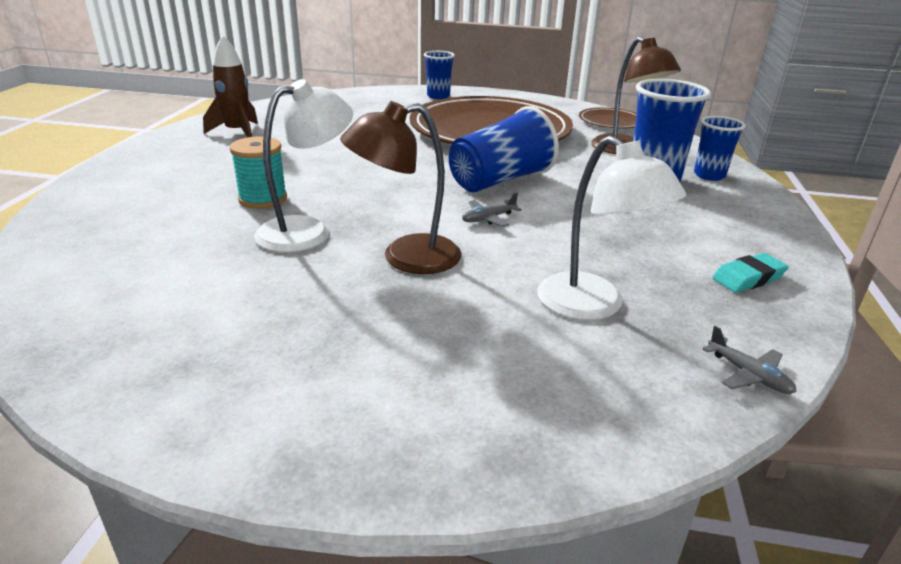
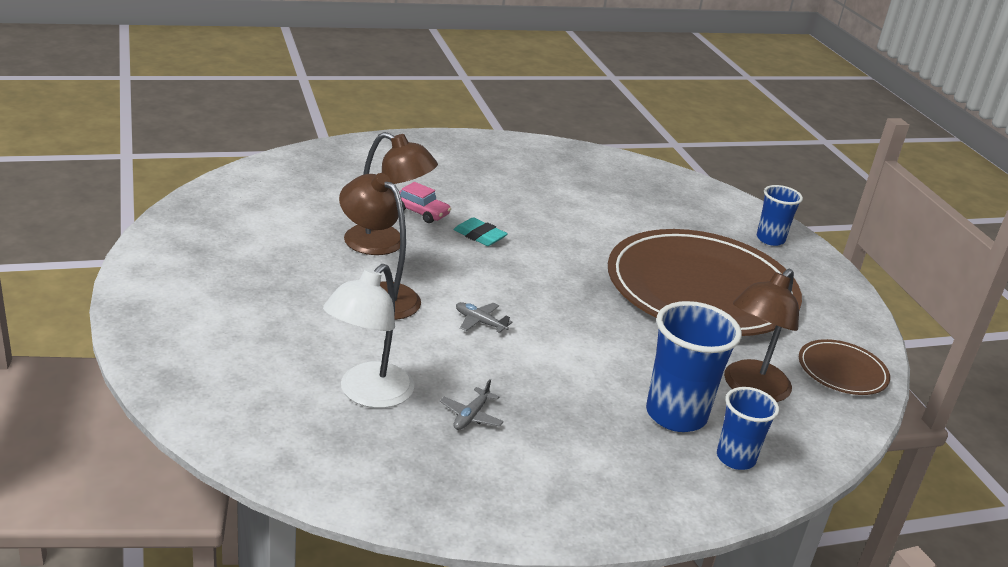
camera: 60 degrees right, 0 degrees up
brown rocket [203,35,258,137] -> none
turquoise spool [230,136,287,209] -> pink car [399,182,451,223]
white lamp [254,79,353,252] -> brown lamp [344,132,438,255]
blue cup [449,106,559,192] -> none
grey plane [702,326,796,394] -> grey plane moved to [440,379,504,430]
turquoise eraser [712,253,788,293] -> turquoise eraser moved to [453,217,508,246]

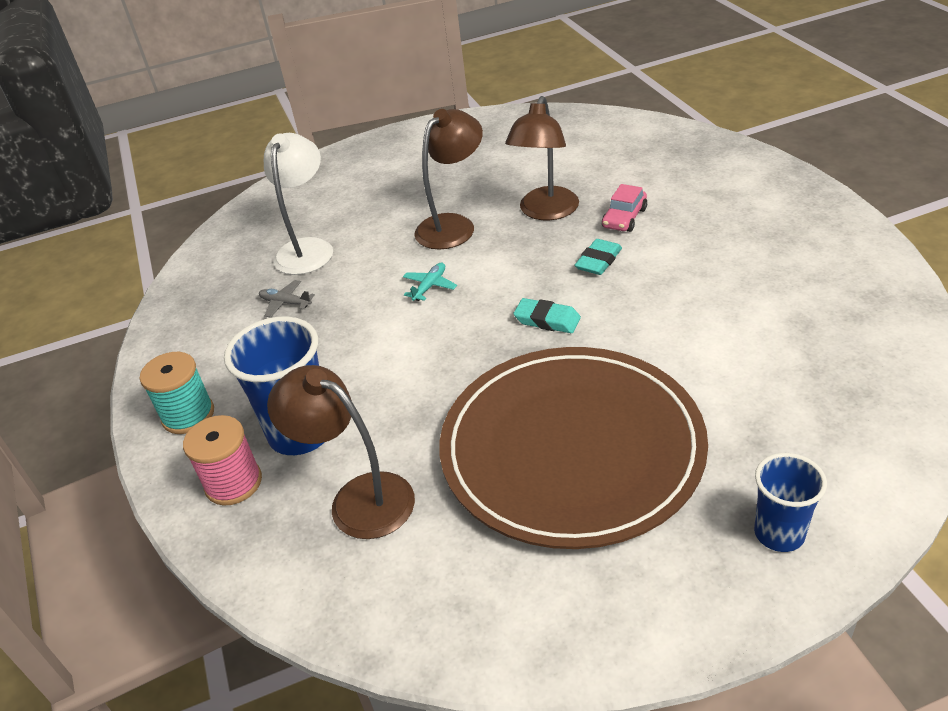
camera: 95 degrees right, 10 degrees up
white lamp [323,264,414,408] -> white lamp turned 75 degrees clockwise [264,133,333,275]
grey plane [456,302,512,333] -> turquoise plane [403,263,457,301]
blue cup [717,387,779,470] -> pink spool [183,415,262,505]
brown plate [799,339,890,395] -> none
none -> turquoise spool [140,352,214,434]
none -> turquoise eraser [513,298,581,333]

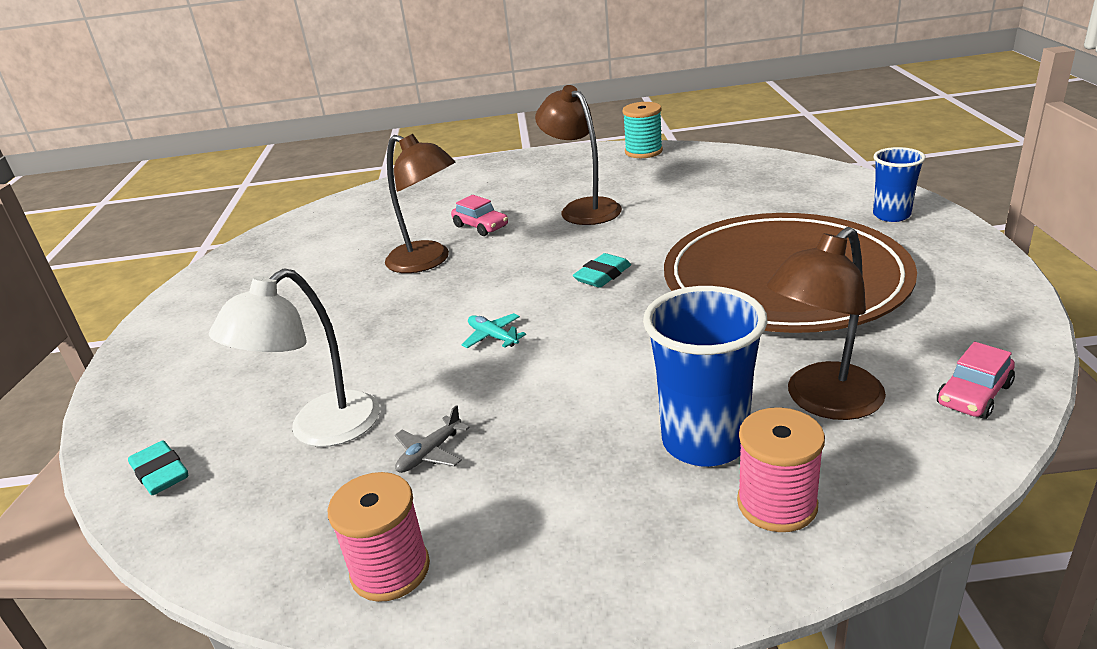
camera: 75 degrees left, 10 degrees down
turquoise spool [140,352,214,434] -> turquoise spool moved to [623,102,663,158]
white lamp [264,133,333,275] -> white lamp turned 75 degrees counterclockwise [209,268,380,447]
brown lamp [414,109,483,249] -> brown lamp moved to [535,85,622,225]
turquoise eraser [575,239,622,275] -> turquoise eraser moved to [128,441,188,495]
none -> pink spool [328,472,430,602]
none -> pink car [937,342,1015,419]

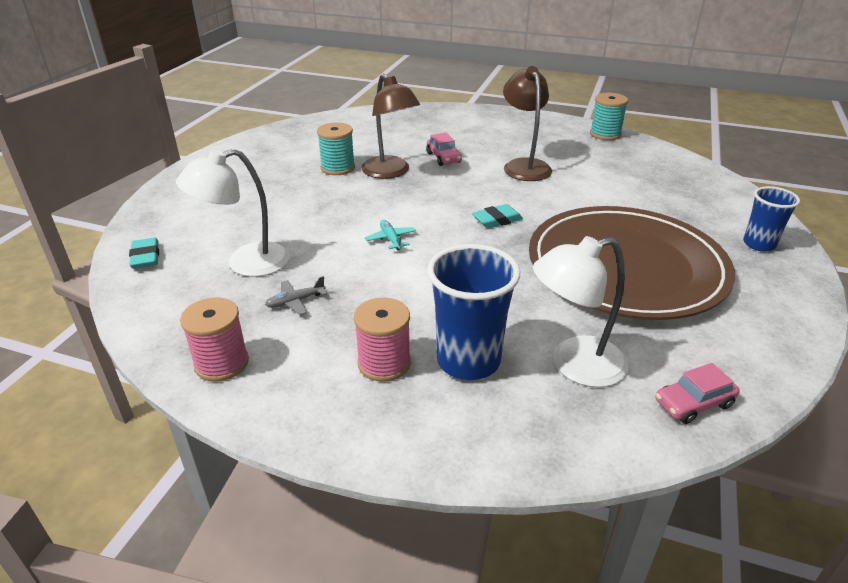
camera: 20 degrees right, 5 degrees up
pink spool [737,407,825,532] -> pink spool moved to [354,298,411,382]
brown lamp [767,227,886,420] -> white lamp [533,236,629,387]
none -> turquoise spool [317,122,355,175]

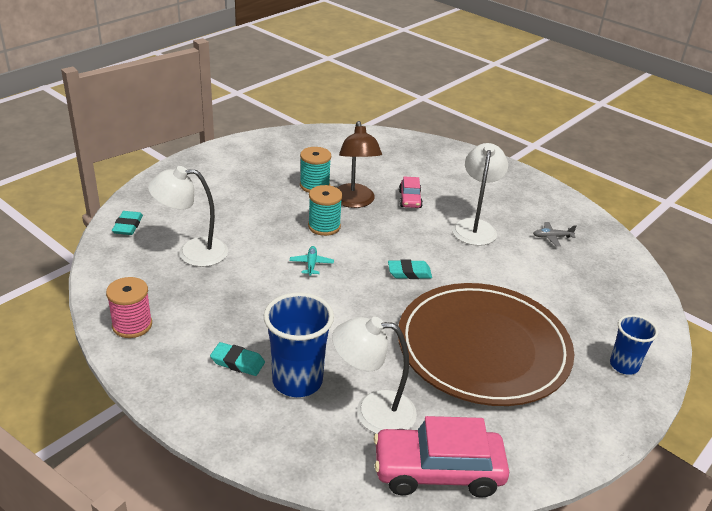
camera: 20 degrees right, 0 degrees up
grey plane [265,276,327,315] -> grey plane moved to [533,222,577,246]
pink spool [354,298,411,382] -> turquoise eraser [210,342,265,376]
brown lamp [503,66,552,181] -> white lamp [452,143,508,246]
turquoise spool [590,93,628,140] -> turquoise spool moved to [308,185,343,236]
pink car [656,363,740,424] -> pink car [374,416,509,498], size x1.98

